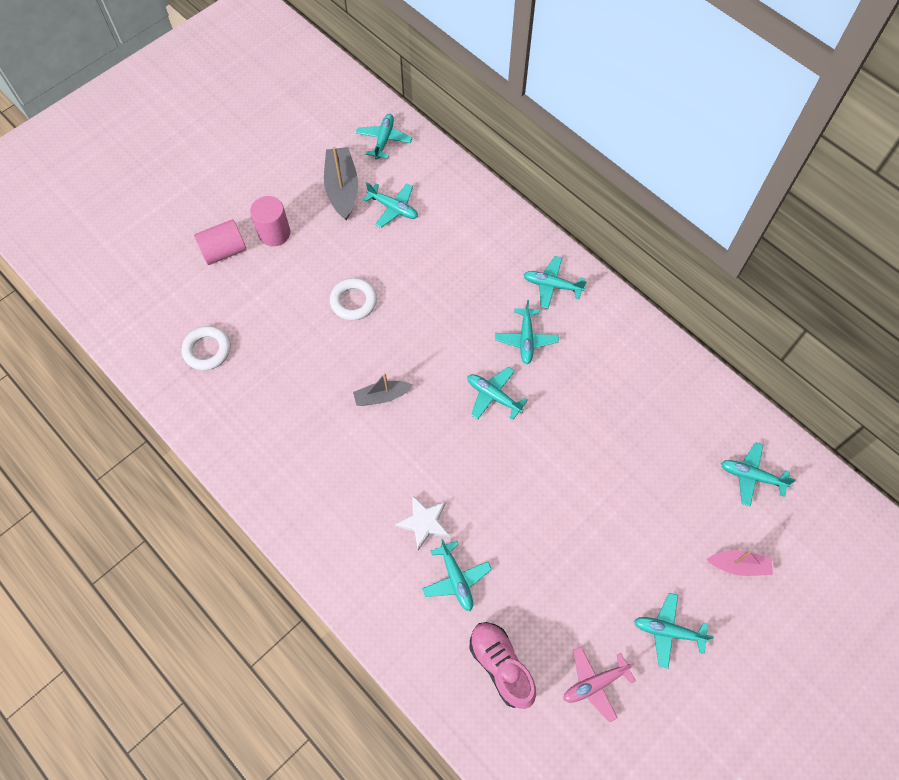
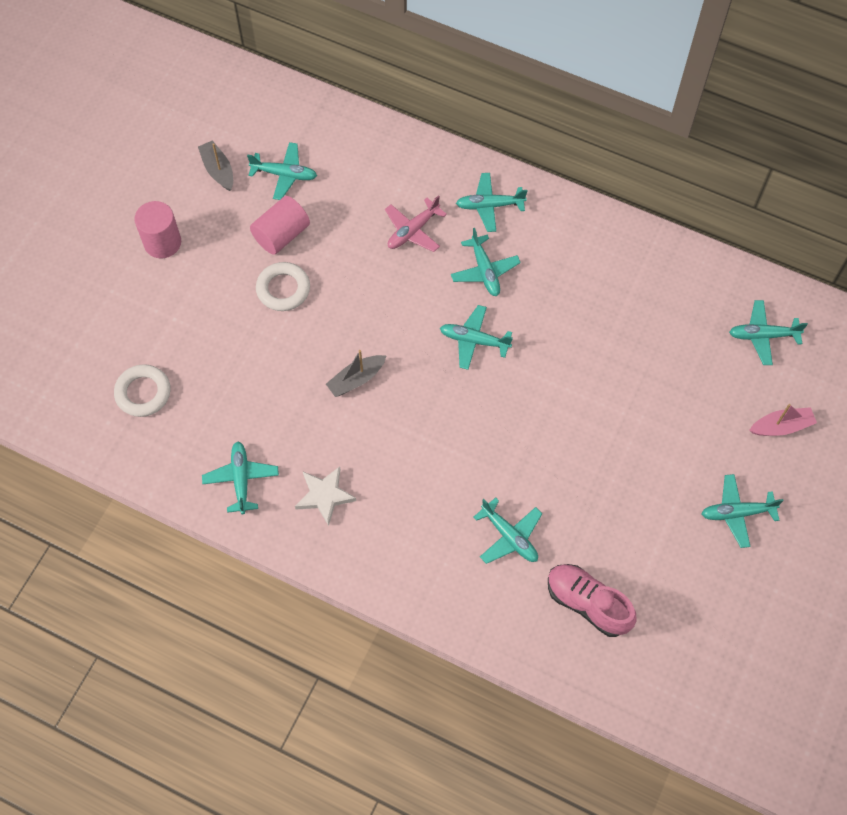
camera: 20 degrees left, 0 degrees up
pink cylinder [194,219,246,265] -> pink cylinder moved to [250,196,310,255]
grey boat [324,147,358,220] -> grey boat [198,140,233,191], size x0.61
turquoise plane [356,114,412,160] -> turquoise plane moved to [202,441,279,514]
white star [395,495,450,550] -> white star moved to [295,467,356,526]
pink plane [563,647,636,723] -> pink plane moved to [385,195,447,252]

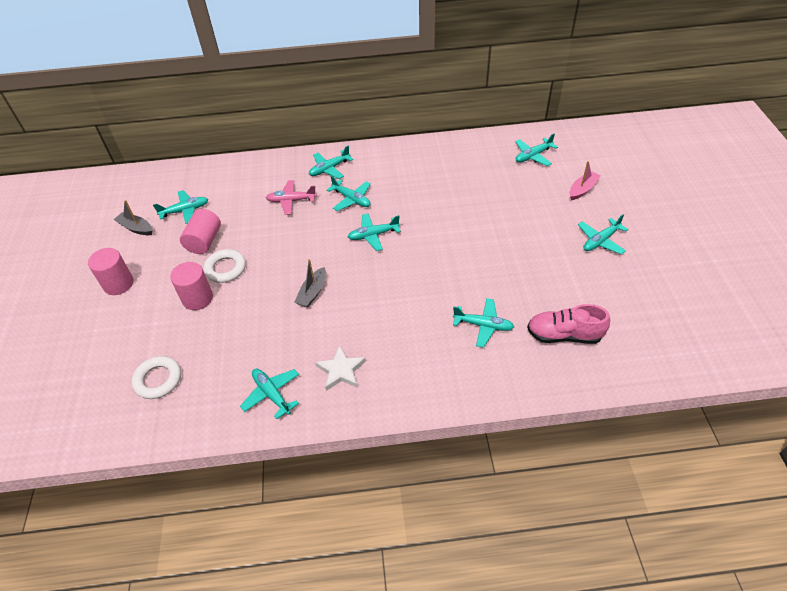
camera: 30 degrees left, 15 degrees down
pink plane [385,195,447,252] -> pink plane turned 75 degrees clockwise [266,180,317,215]
none -> pink cylinder [170,262,213,310]

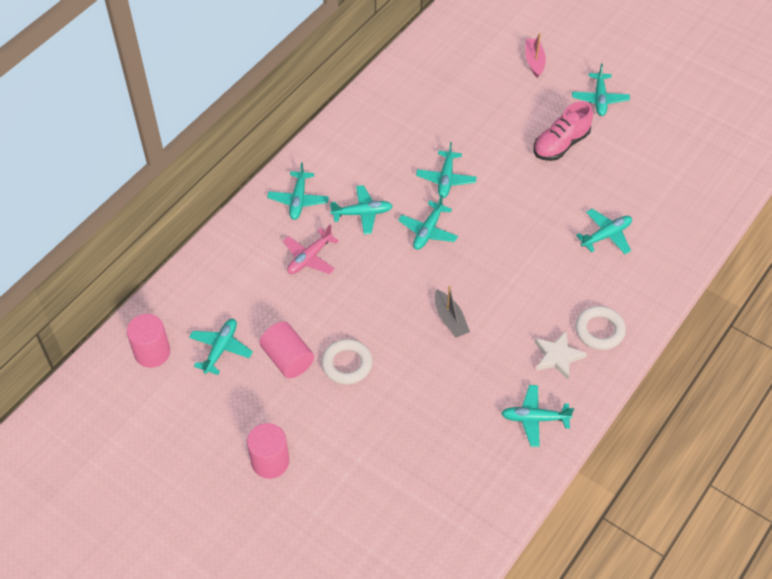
camera: 50 degrees left, 5 degrees up
grey boat [113,200,152,235] -> none
white ring [132,356,181,399] -> white ring moved to [575,306,626,350]
pink cylinder [170,262,213,310] -> pink cylinder moved to [127,314,170,368]
turquoise plane [515,133,558,166] -> turquoise plane moved to [416,142,477,198]
pink shoe [527,304,610,344] -> pink shoe moved to [534,101,593,161]

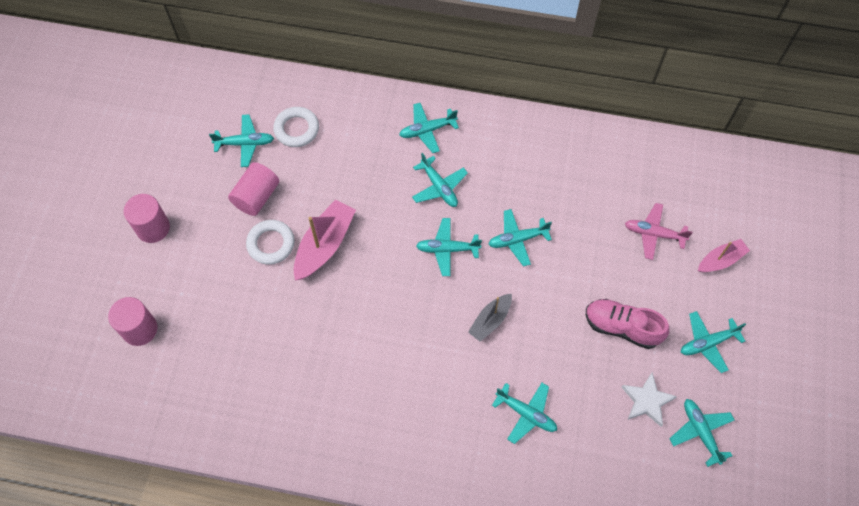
camera: 65 degrees right, 10 degrees up
pink cylinder [127,314,170,368] -> pink cylinder moved to [108,297,158,346]
pink plane [283,224,339,274] -> pink plane moved to [625,203,693,260]
grey boat [435,286,470,338] -> grey boat moved to [468,294,512,342]
turquoise plane [501,385,574,447] -> turquoise plane moved to [669,399,735,467]
white star [535,331,587,380] -> white star moved to [622,373,677,427]
white ring [575,306,626,350] -> white ring moved to [273,107,319,147]
none -> pink boat [294,200,356,281]

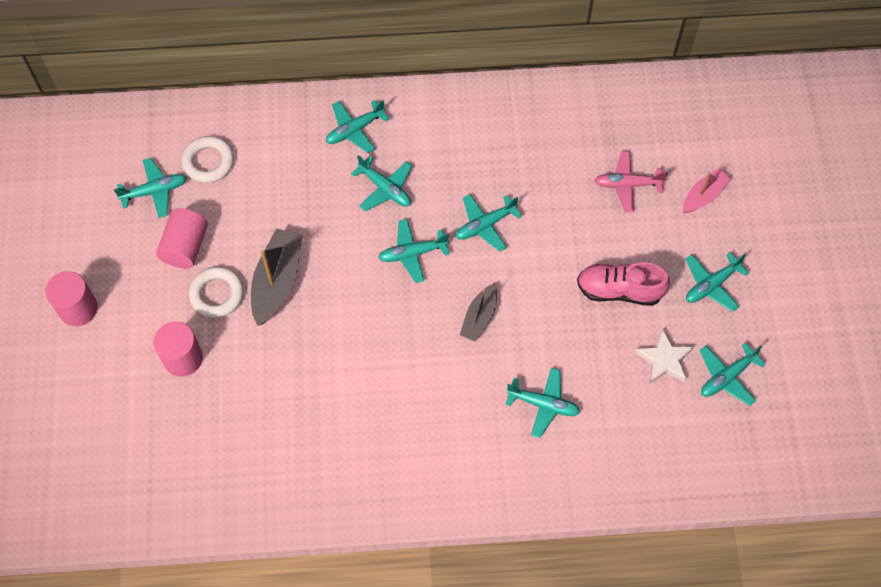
camera: 15 degrees left, 0 degrees up
pink cylinder [108,297,158,346] -> pink cylinder moved to [154,322,203,377]
pink boat [294,200,356,281] -> grey boat [251,228,303,326]
turquoise plane [669,399,735,467] -> turquoise plane turned 90 degrees counterclockwise [699,343,766,406]

